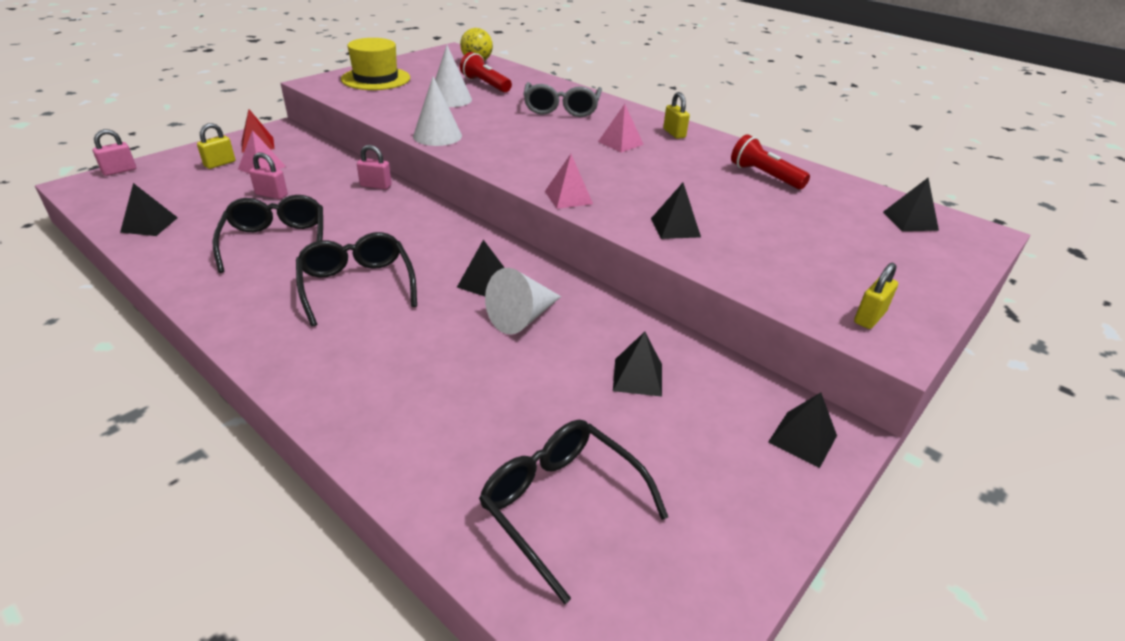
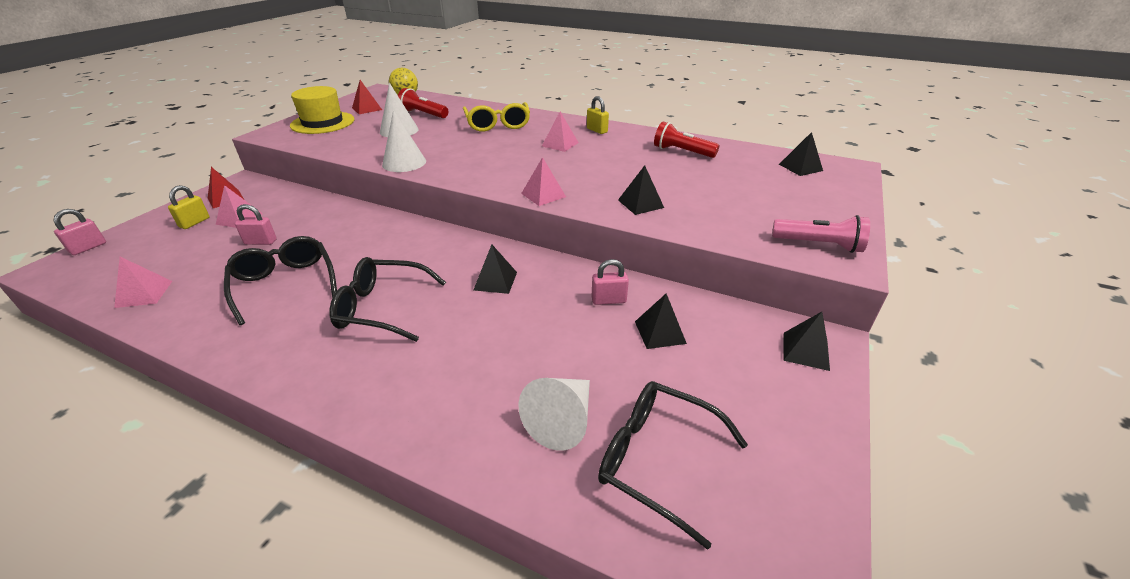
camera: 15 degrees left, 0 degrees up
black pyramid [120,183,178,236] -> pink pyramid [114,257,172,308]
black glasses [296,232,417,327] -> black glasses turned 45 degrees counterclockwise [329,257,446,342]
pink padlock [357,145,392,190] -> pink padlock moved to [591,259,629,305]
white cone [485,268,561,334] -> white cone moved to [518,378,590,451]
grey glasses [523,82,602,117] -> yellow glasses [463,102,530,132]
yellow padlock [854,263,898,329] -> pink flashlight [772,215,870,253]
none -> red pyramid [352,80,382,114]

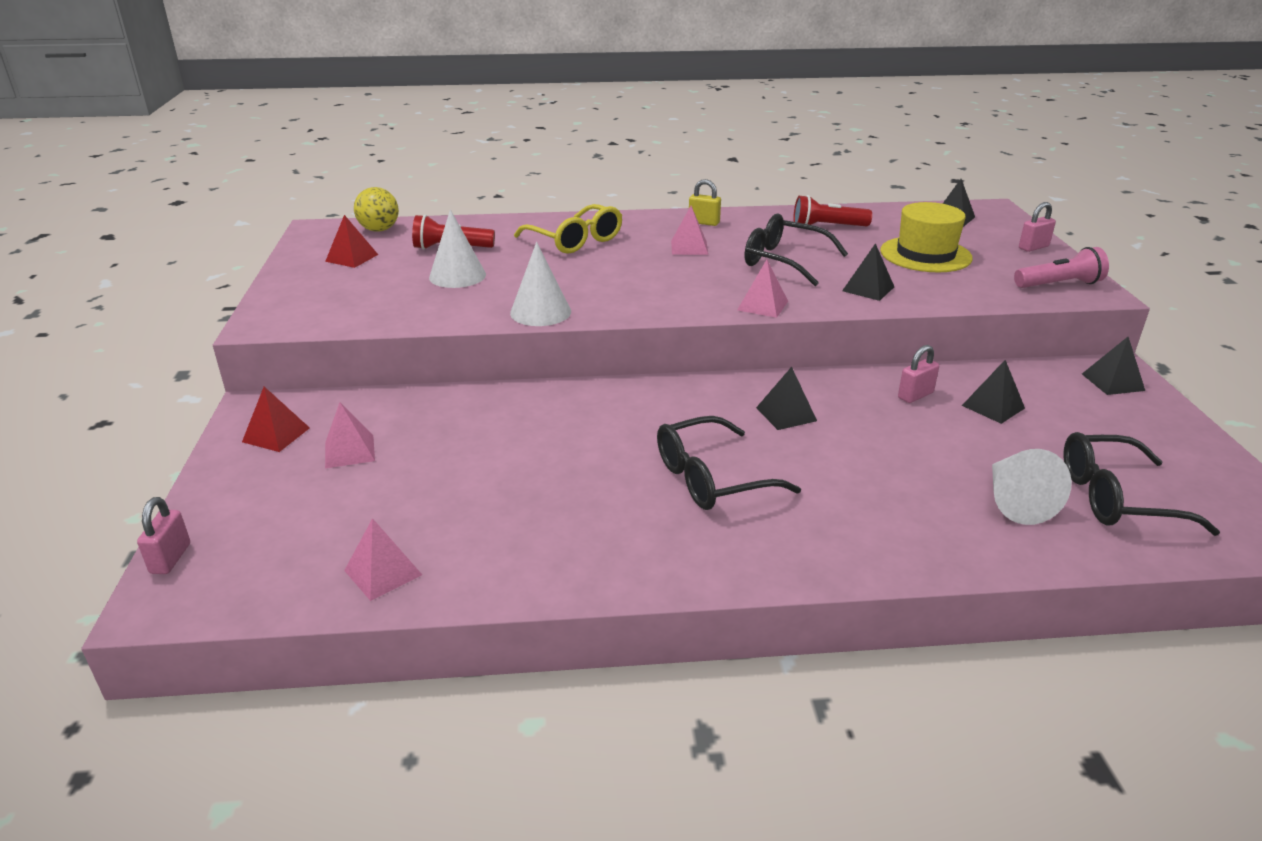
camera: 30 degrees left, 5 degrees down
yellow padlock [168,185,210,229] -> none
black glasses [224,236,337,325] -> black glasses moved to [744,213,848,286]
pink padlock [235,204,277,245] -> pink padlock moved to [1019,202,1056,252]
yellow hat [290,86,355,134] -> yellow hat moved to [880,202,973,272]

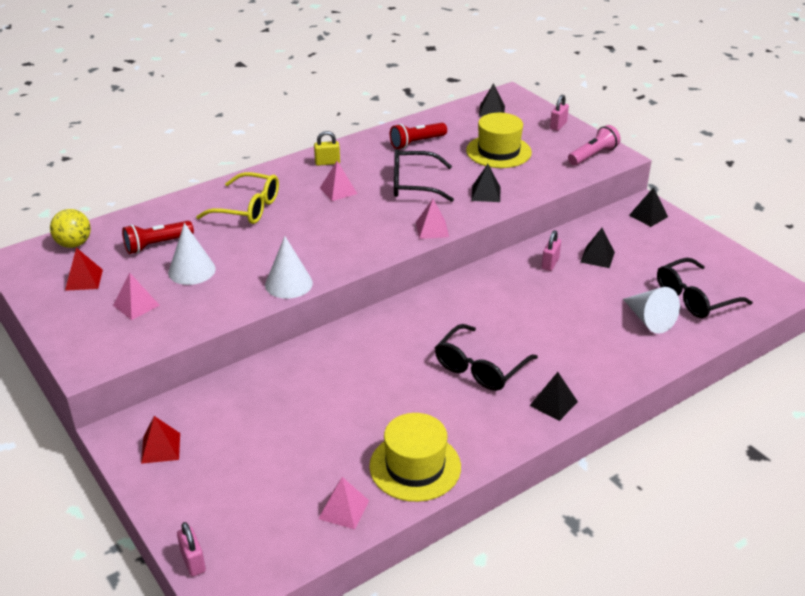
camera: 30 degrees left, 5 degrees up
pink pyramid [325,402,375,469] -> pink pyramid moved to [113,273,160,320]
black pyramid [756,367,817,430] -> black pyramid moved to [529,372,578,421]
none -> yellow hat [369,413,461,502]

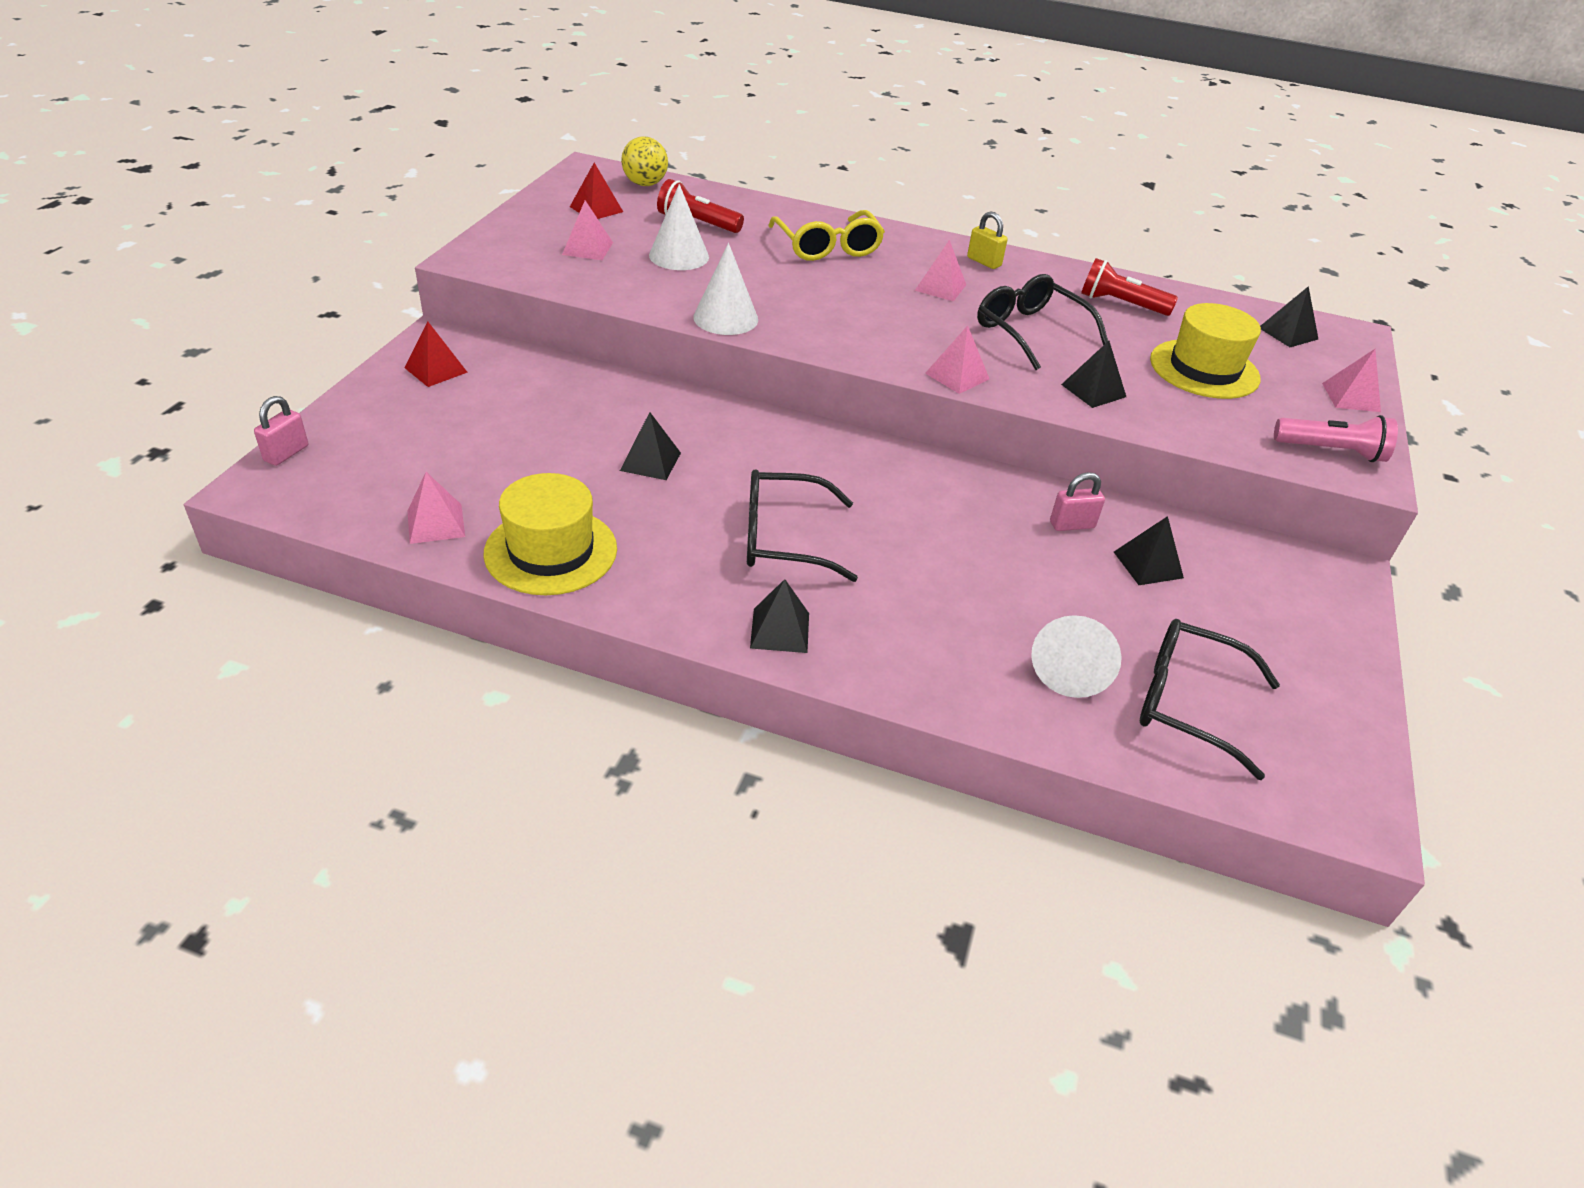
camera: 50 degrees right, 5 degrees up
pink padlock [550,95,569,131] -> pink pyramid [1322,349,1381,412]
black pyramid [629,187,668,227] -> black pyramid moved to [620,412,681,480]

